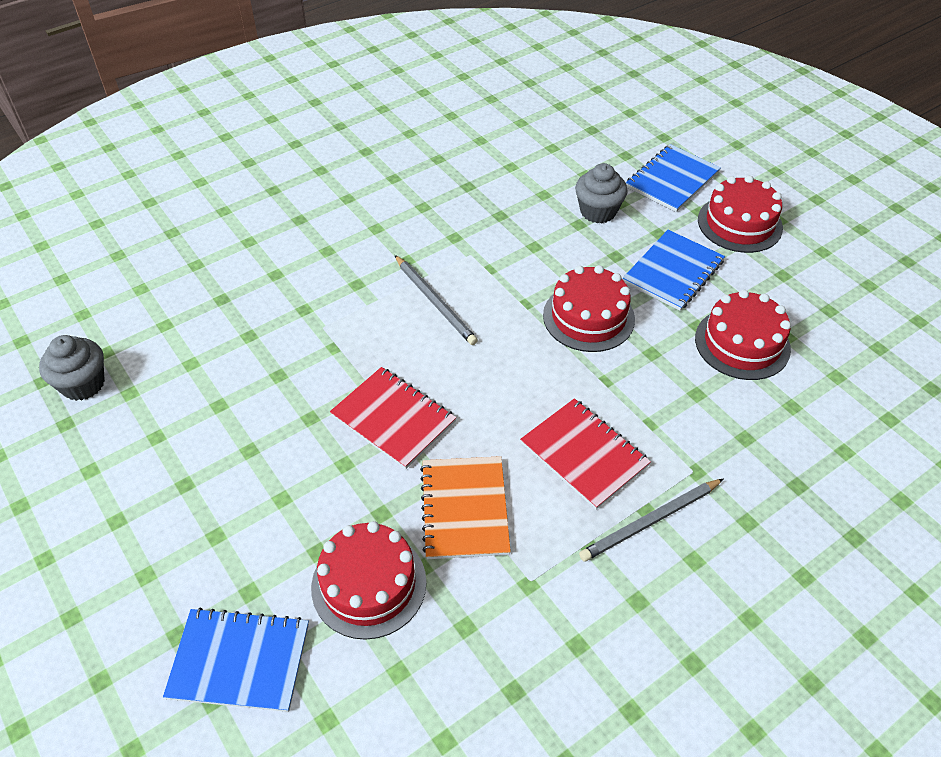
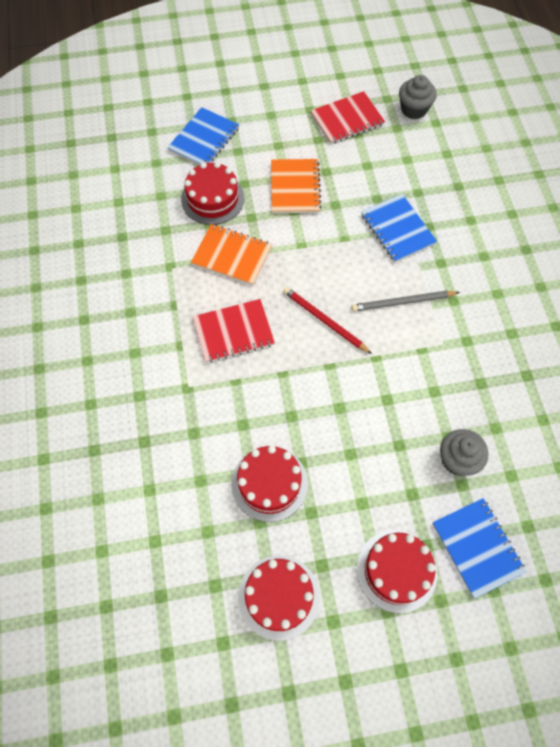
camera: 115 degrees right, 15 degrees up
red notebook [330,367,456,469] -> red notebook moved to [311,91,385,144]
red cake [543,265,635,352] -> red cake moved to [238,555,320,641]
grey pencil [579,479,723,562] -> none
blue notebook [623,230,725,311] -> blue notebook moved to [361,194,437,262]
none -> orange notebook [271,159,321,213]
none -> red pencil [283,287,372,354]

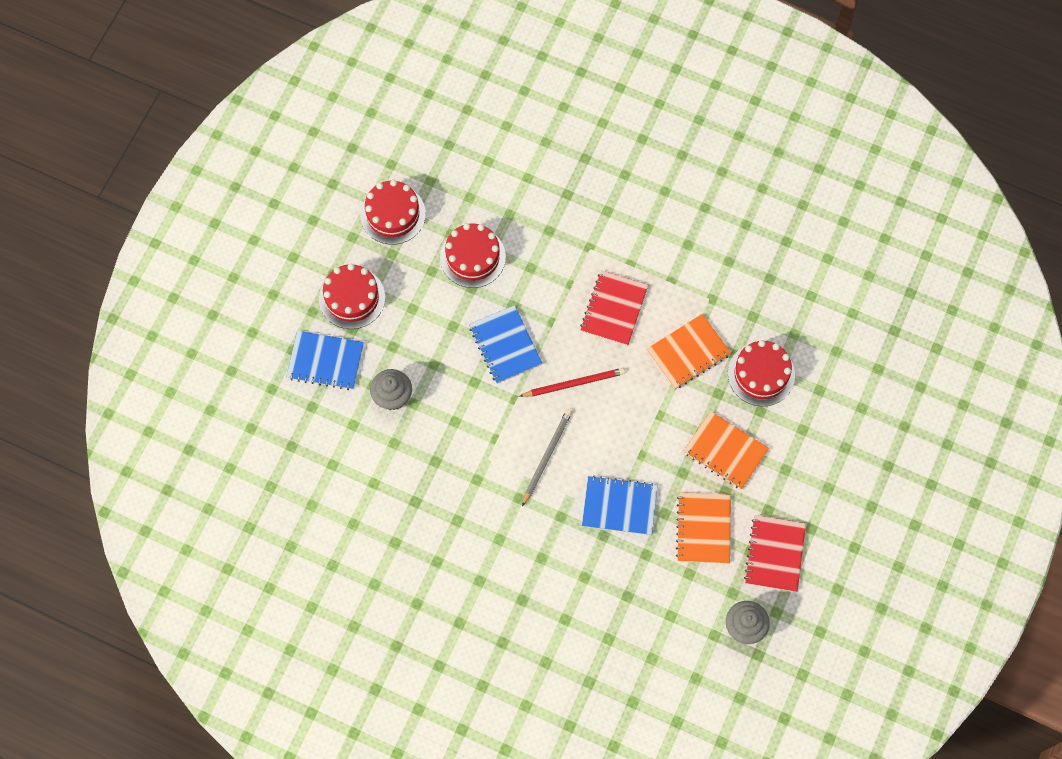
camera: 125 degrees right, 5 degrees up
blue notebook [167,107,239,165] -> blue notebook moved to [469,305,543,384]
none -> orange notebook [676,492,731,564]

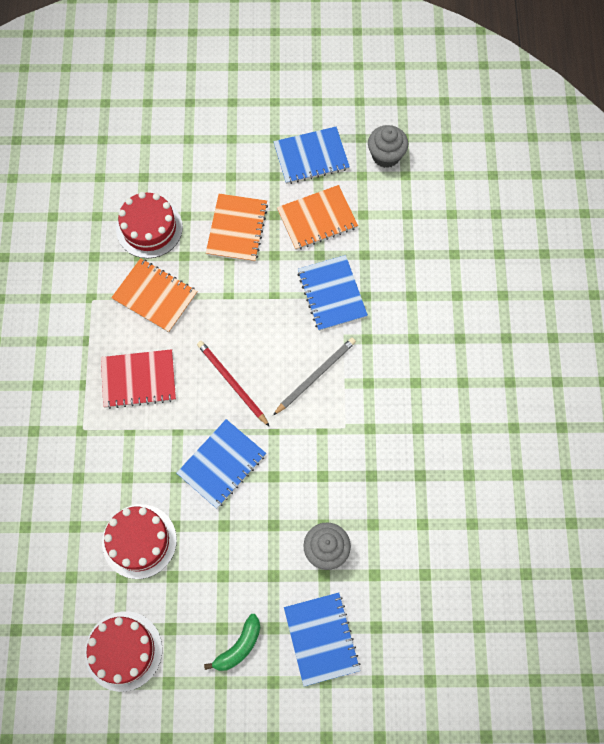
camera: 115 degrees left, 0 degrees up
red cake [319,264,385,329] -> green banana [204,614,260,671]
grey pencil [522,409,572,506] -> grey pencil turned 135 degrees clockwise [273,338,356,415]
red notebook [744,515,806,592] -> blue notebook [273,127,350,184]

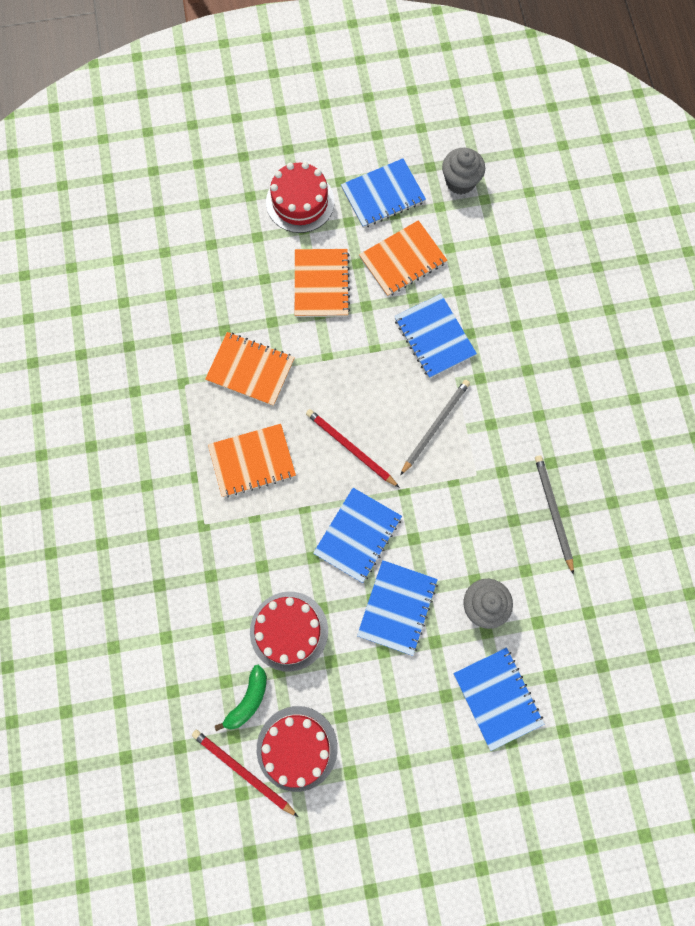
camera: 10 degrees left, 5 degrees up
red notebook [101,349,176,409] -> orange notebook [208,424,296,498]
red cake [116,192,183,258] -> red cake moved to [266,162,335,233]
green banana [204,614,260,671] -> green banana moved to [215,665,267,731]
none -> red pencil [192,730,298,817]
none -> blue notebook [357,560,438,656]
none -> grey pencil [535,455,574,575]

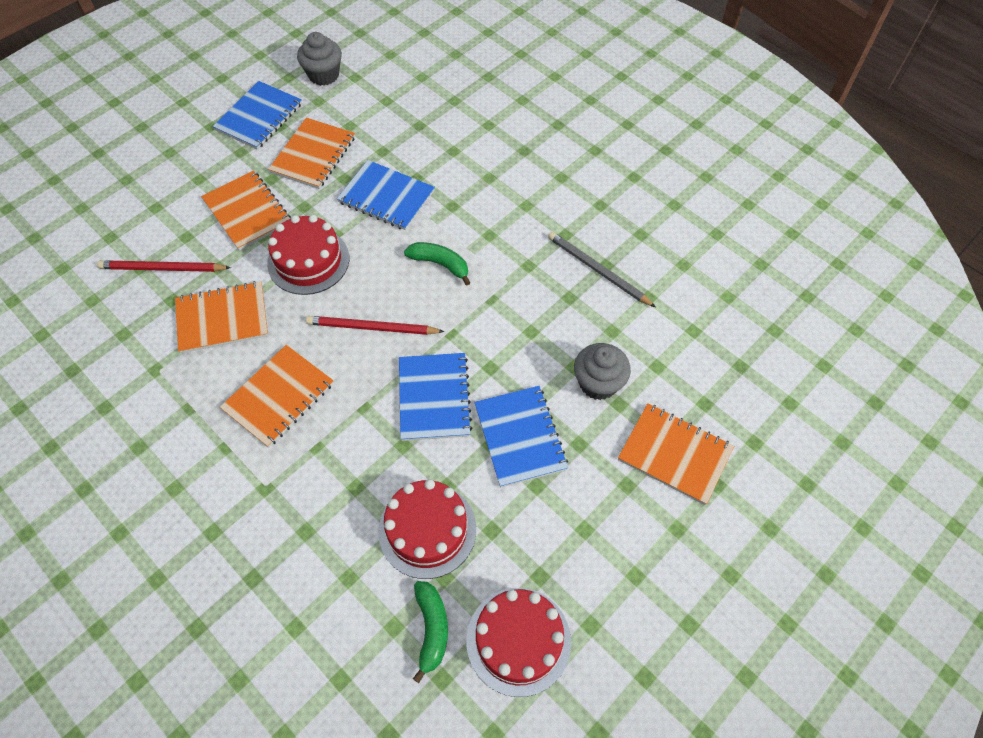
camera: 35 degrees left, 15 degrees down
red pencil [192,730,298,817] -> red pencil moved to [97,260,231,272]
red cake [266,162,335,233] -> red cake moved to [267,215,349,295]
grey pencil [400,380,470,475] -> green banana [404,242,471,286]
blue notebook [453,648,544,751] -> orange notebook [618,403,734,505]

